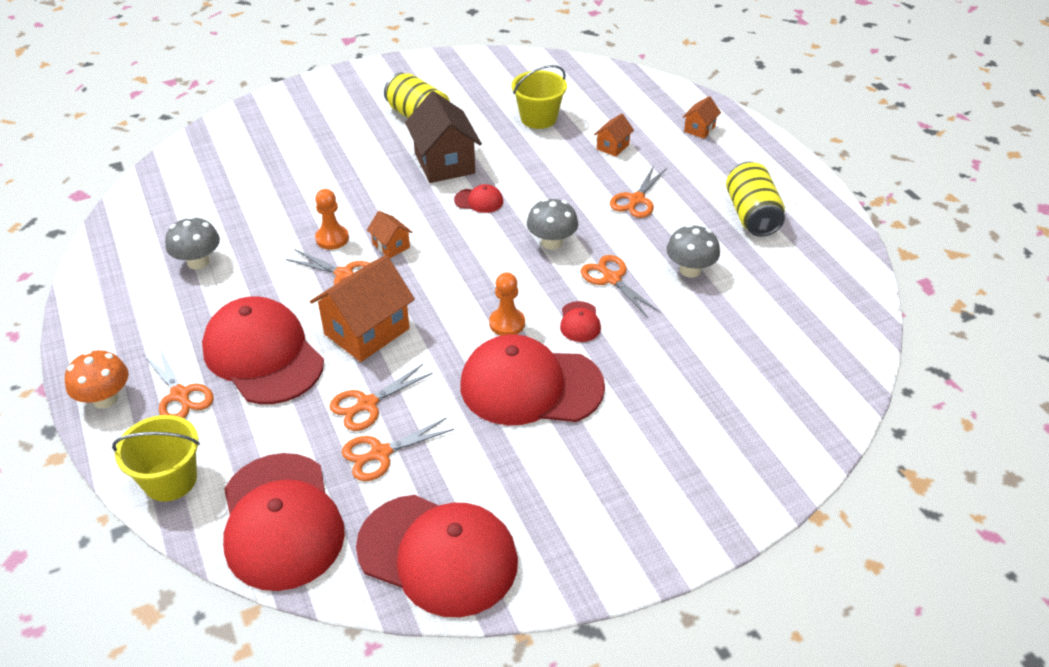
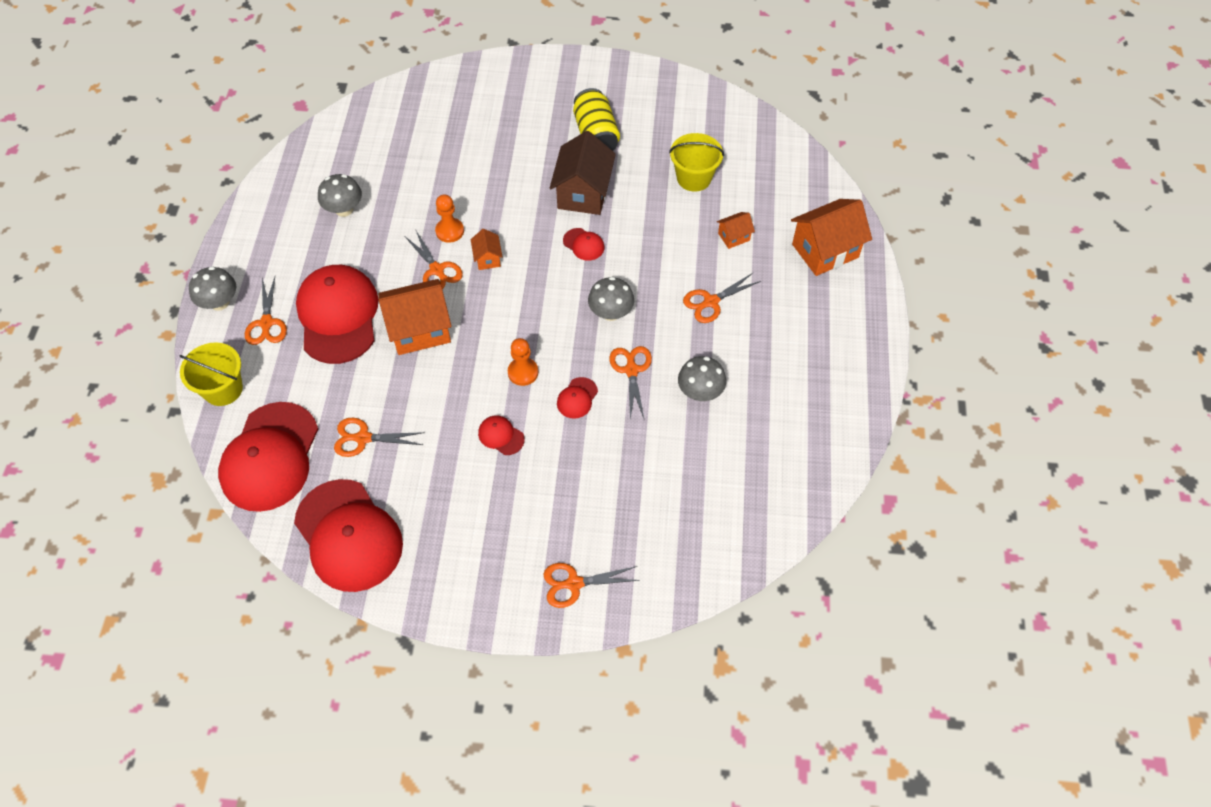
camera: 30 degrees right, 15 degrees up
orange mushroom [65,350,129,409] -> grey mushroom [189,266,236,311]
orange scissors [329,364,433,431] -> orange scissors moved to [543,563,640,608]
red cap [461,334,605,425] -> red cap [478,415,525,455], size x0.41
orange house [682,96,721,139] -> orange house [791,199,872,276], size x2.04
yellow can [726,161,785,237] -> none

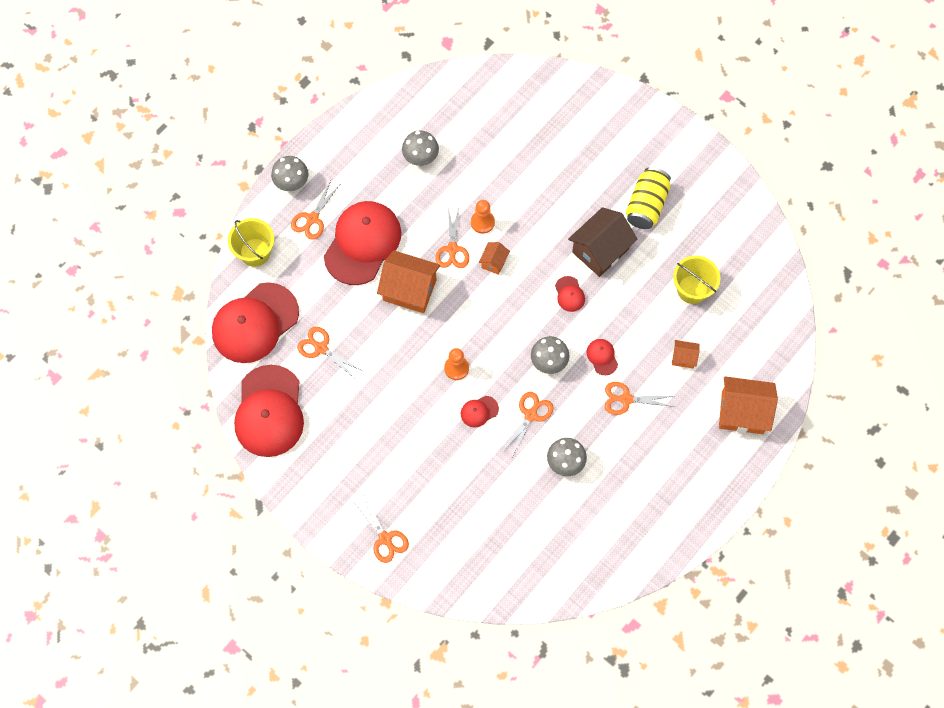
camera: 35 degrees right, 10 degrees up
red cap [478,415,525,455] -> red cap moved to [586,339,618,375]
orange scissors [543,563,640,608] -> orange scissors turned 150 degrees counterclockwise [354,497,409,563]

